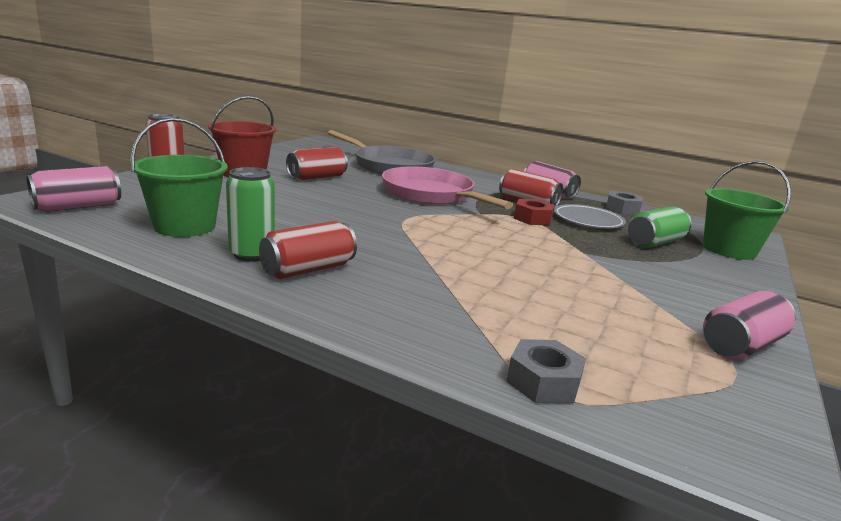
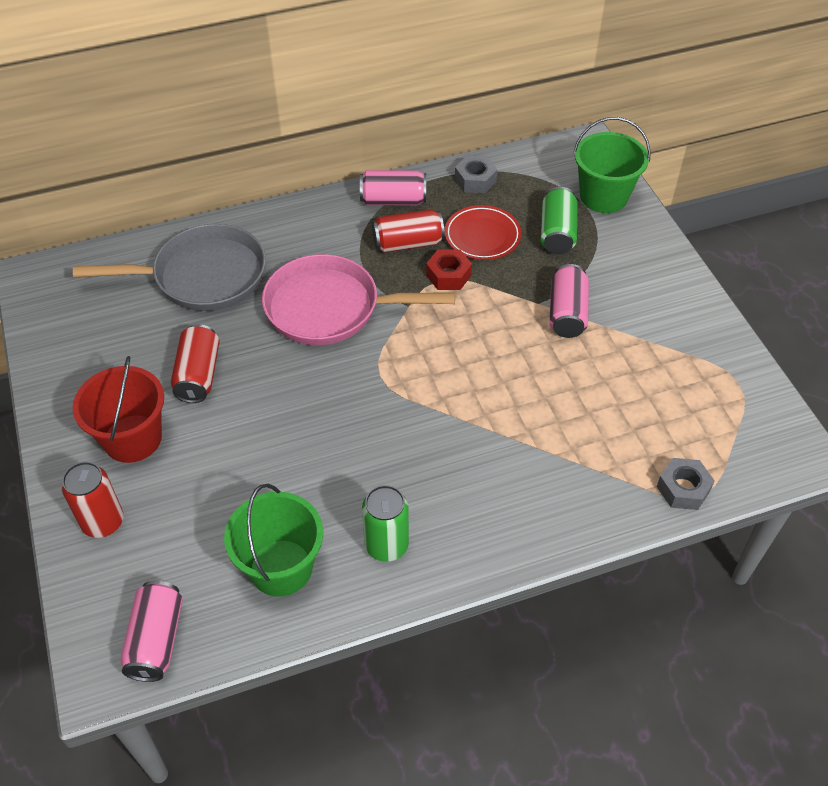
camera: 45 degrees left, 30 degrees up
red can [259,221,357,279] -> none
grey plate [554,204,626,228] -> red plate [444,205,521,260]
pink can [703,291,796,360] -> pink can moved to [549,264,589,338]

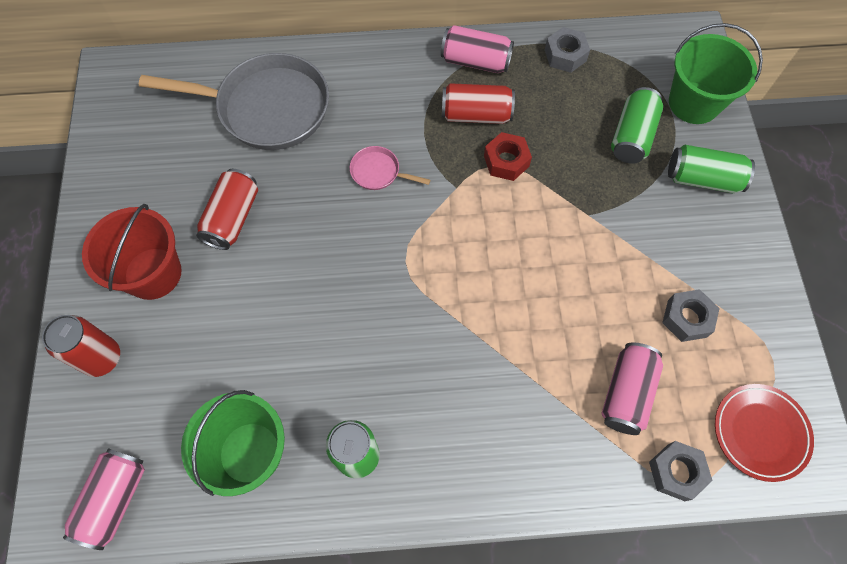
camera: 15 degrees right, 15 degrees up
pink pan [262,254,455,345] -> pink pan [349,146,430,190], size x0.43
red plate [444,205,521,260] -> red plate moved to [715,384,814,482]
pink can [549,264,589,338] -> pink can moved to [601,342,663,435]
none -> grey nut [662,289,720,342]
none -> green can [668,145,755,193]

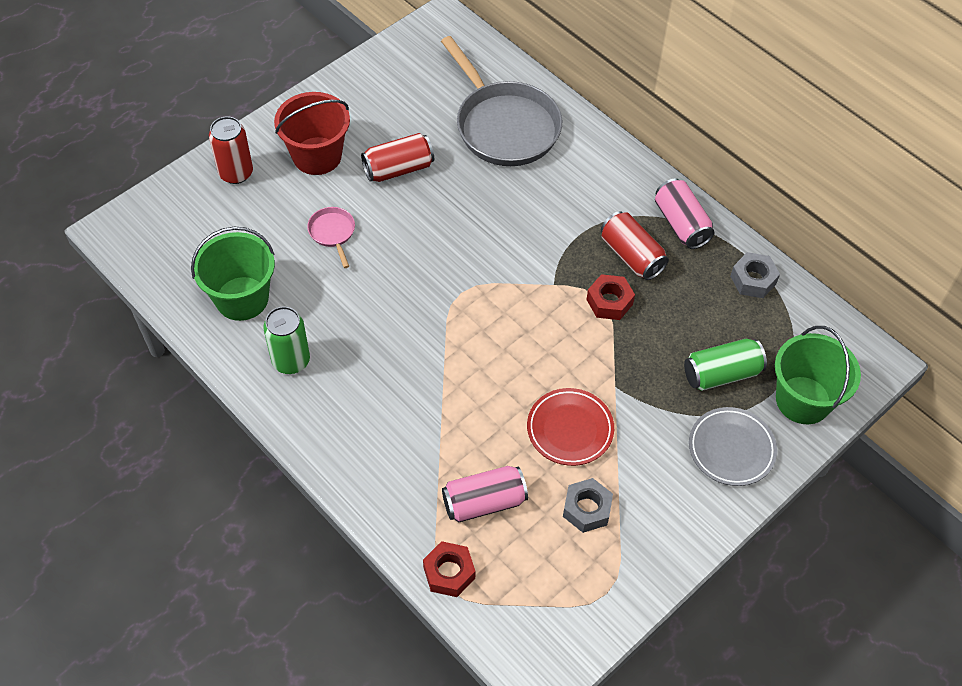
camera: 50 degrees right, 10 degrees down
pink can [63,448,145,550] -> none
pink pan [349,146,430,190] -> pink pan moved to [307,207,355,268]
grey nut [649,441,713,501] -> red nut [423,541,476,597]
green can [668,145,755,193] -> grey plate [689,407,777,486]
red plate [715,384,814,482] -> red plate moved to [527,388,614,466]

